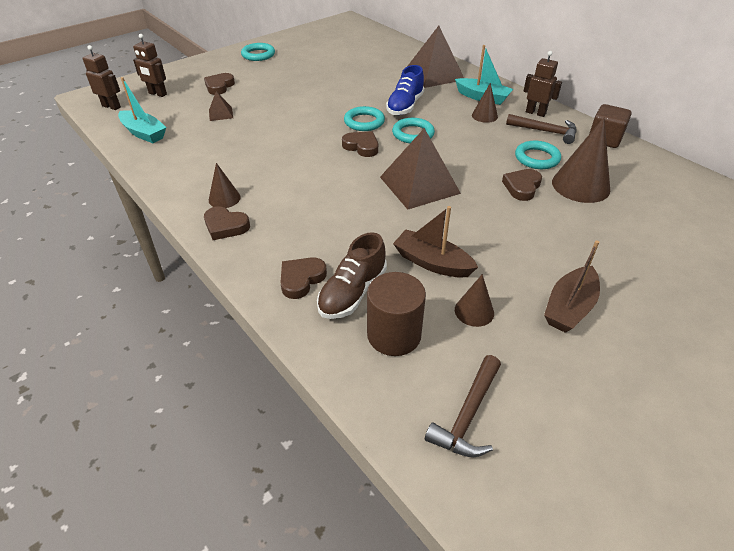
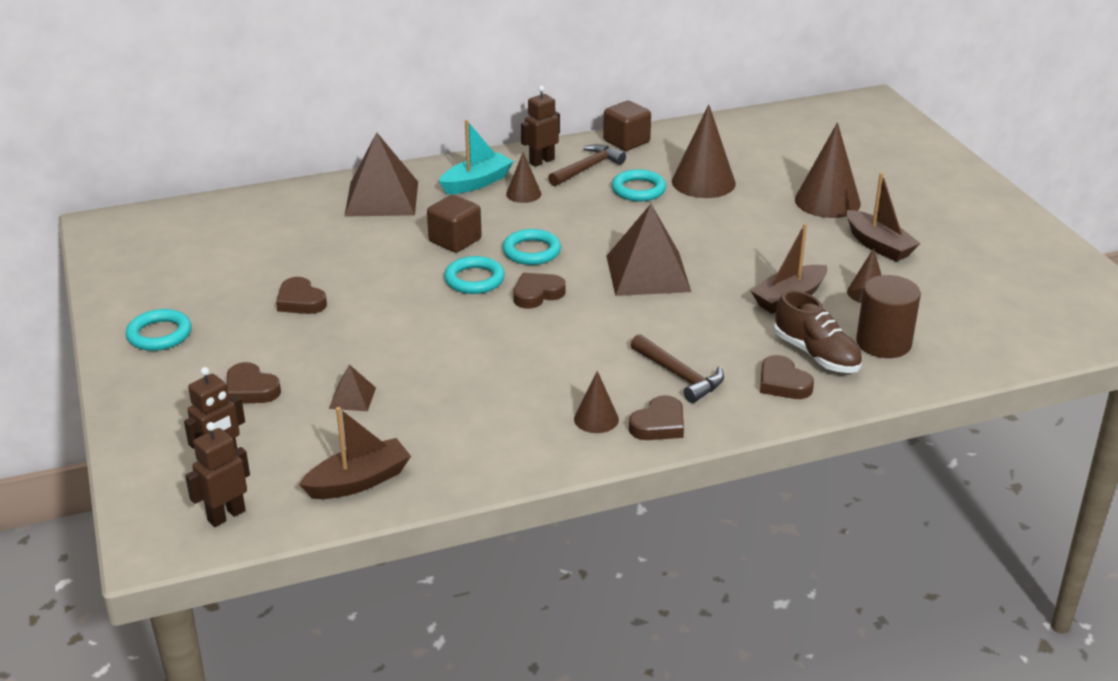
camera: 70 degrees left, 10 degrees down
turquoise boat [118,77,166,143] -> brown boat [299,407,411,499]
blue shoe [386,65,424,115] -> brown cube [427,195,482,252]
brown hammer [425,355,501,457] -> brown hammer moved to [631,334,724,403]
brown heart [502,169,542,201] -> brown heart moved to [276,277,327,314]
none -> brown cone [795,122,861,218]

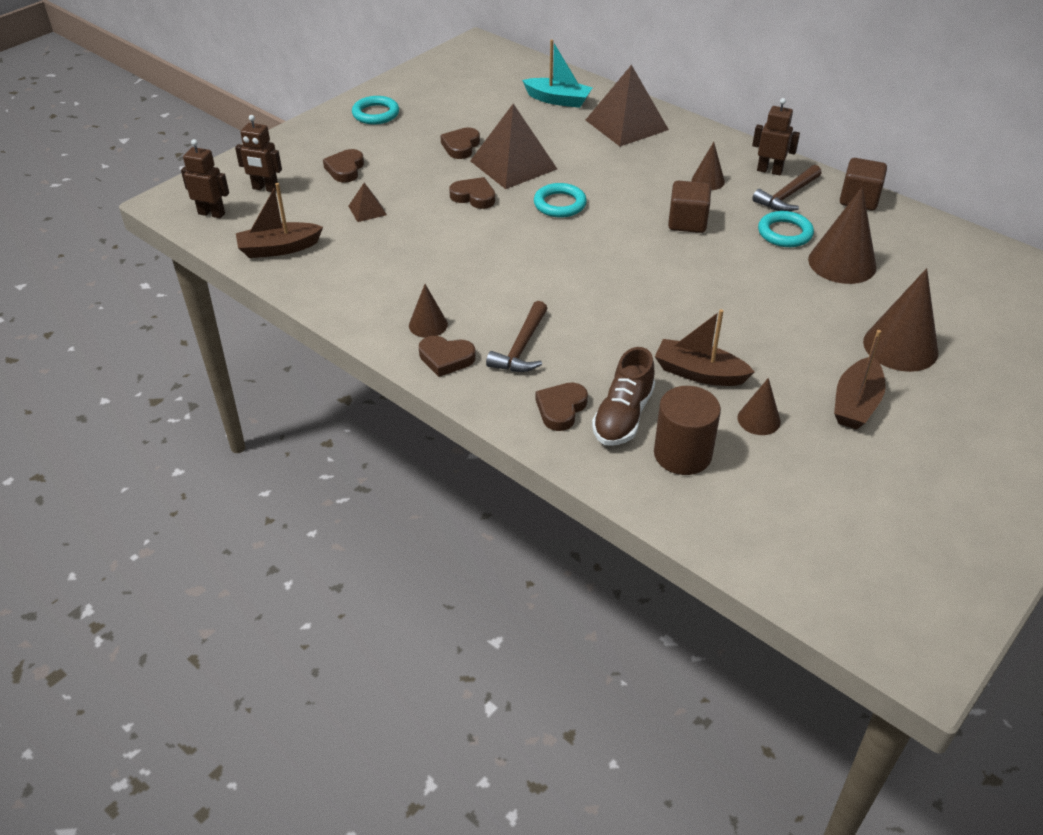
camera: 60 degrees right, 10 degrees up
brown boat [299,407,411,499] -> brown boat turned 135 degrees clockwise [236,183,323,258]
brown cube [427,195,482,252] -> brown cube moved to [668,180,711,233]
turquoise boat [439,120,514,194] -> turquoise boat moved to [522,39,593,108]
turquoise ring [503,229,561,265] -> none
brown heart [513,273,566,309] -> brown heart moved to [449,177,495,209]
brown hammer [548,144,626,186] -> brown hammer turned 120 degrees clockwise [752,165,821,211]
brown pyramid [606,204,691,296] -> brown pyramid moved to [470,104,557,189]

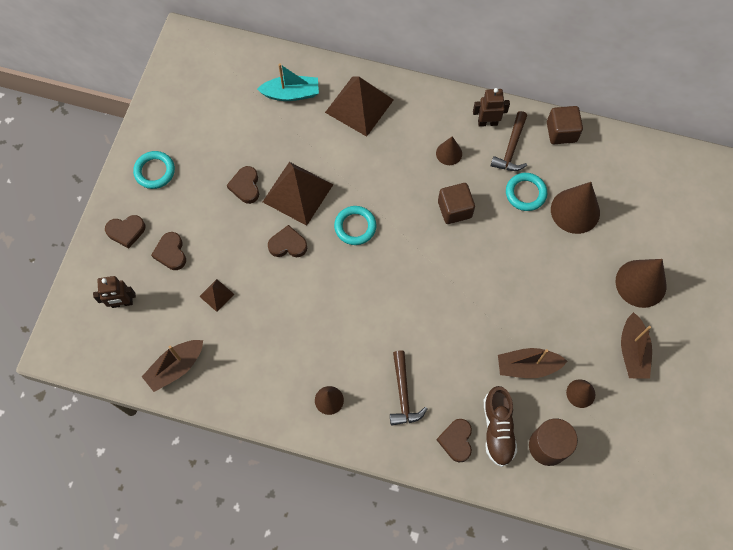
camera: 25 degrees left, 25 degrees up
brown robot [181,139,229,218] -> none
brown heart [419,336,476,377] -> brown heart moved to [105,215,146,249]

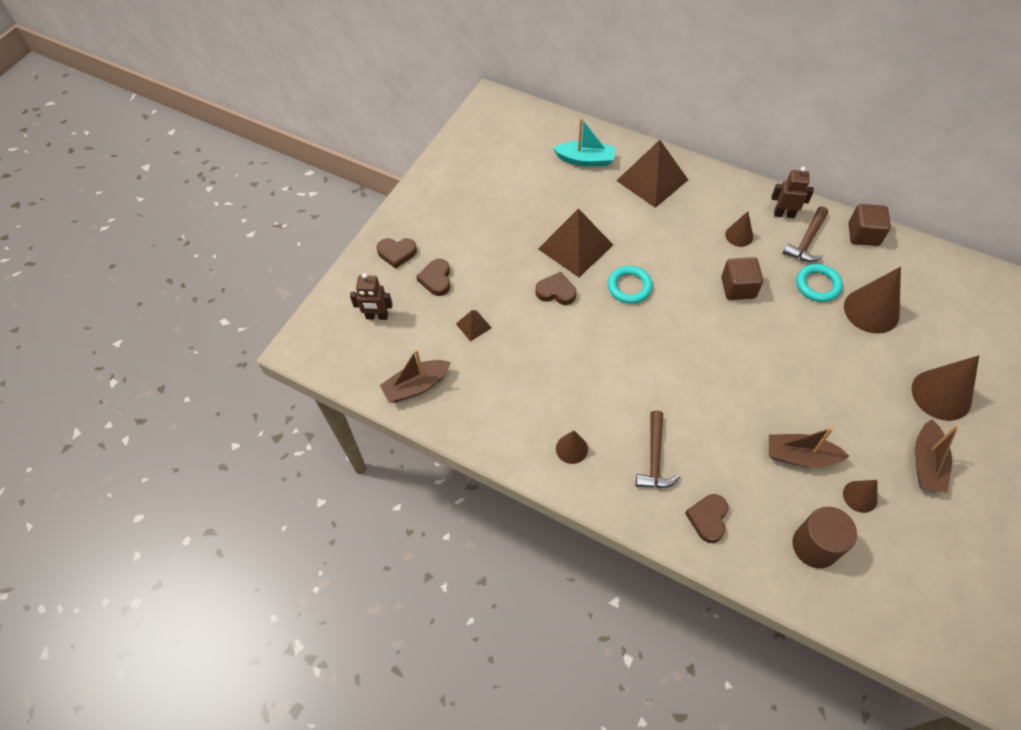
camera: 15 degrees right, 10 degrees down
turquoise ring [133,151,175,189] -> none
brown heart [227,166,259,204] -> none
brown shoe [484,386,517,467] -> none

